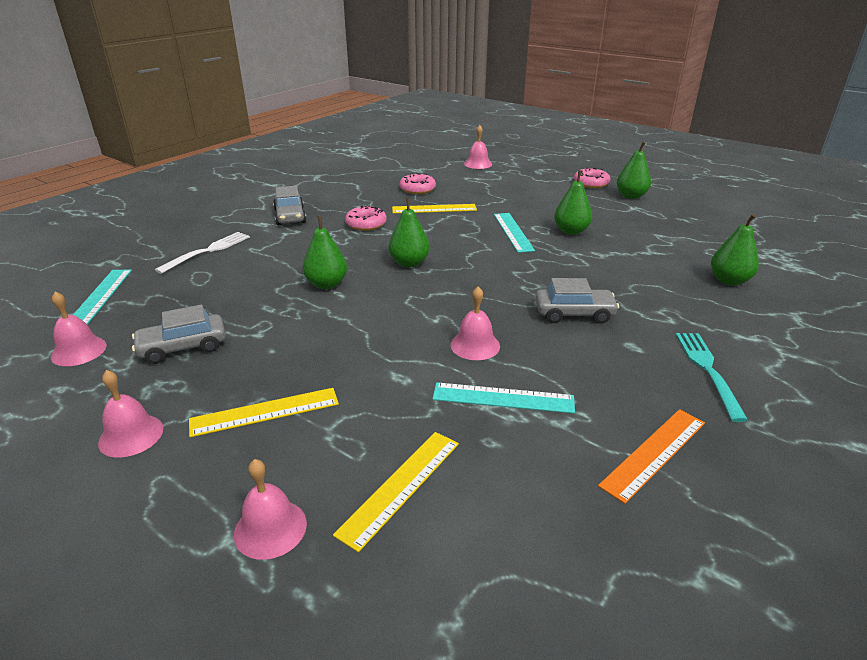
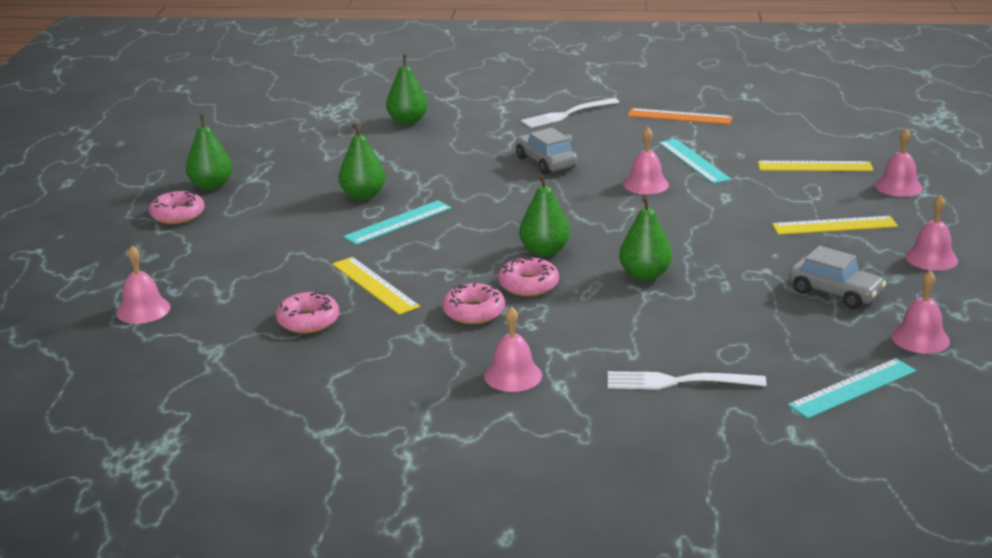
camera: 120 degrees left, 5 degrees down
yellow ruler [189,388,339,437] -> yellow ruler turned 45 degrees counterclockwise [772,216,898,235]
grey car [273,186,306,225] -> pink bell [484,306,542,392]
turquoise fork [676,333,748,422] -> white fork [521,98,619,128]
none -> pink donut [498,256,559,296]

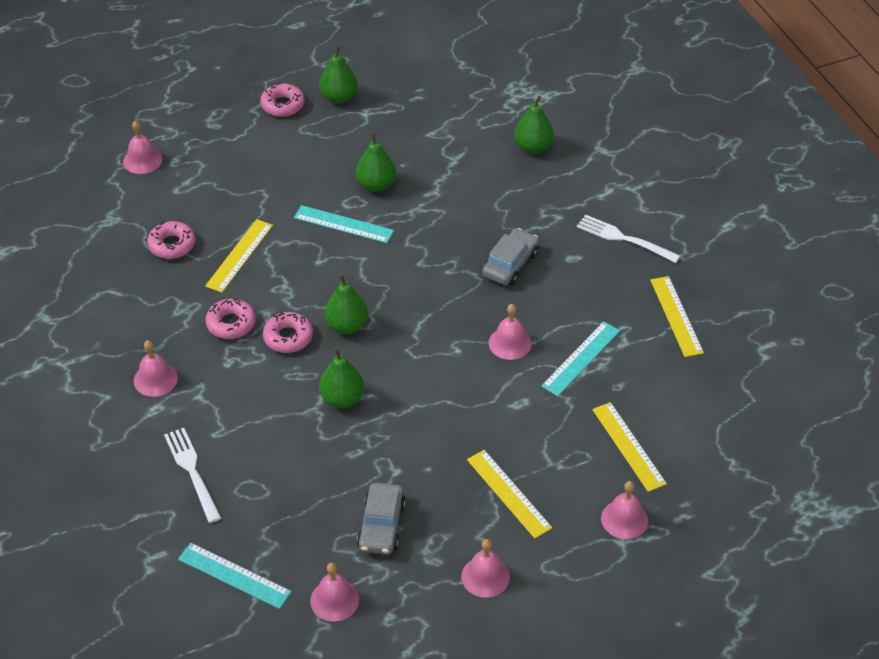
camera: 60 degrees right, 20 degrees up
orange ruler [628,108,733,125] -> yellow ruler [650,276,704,357]

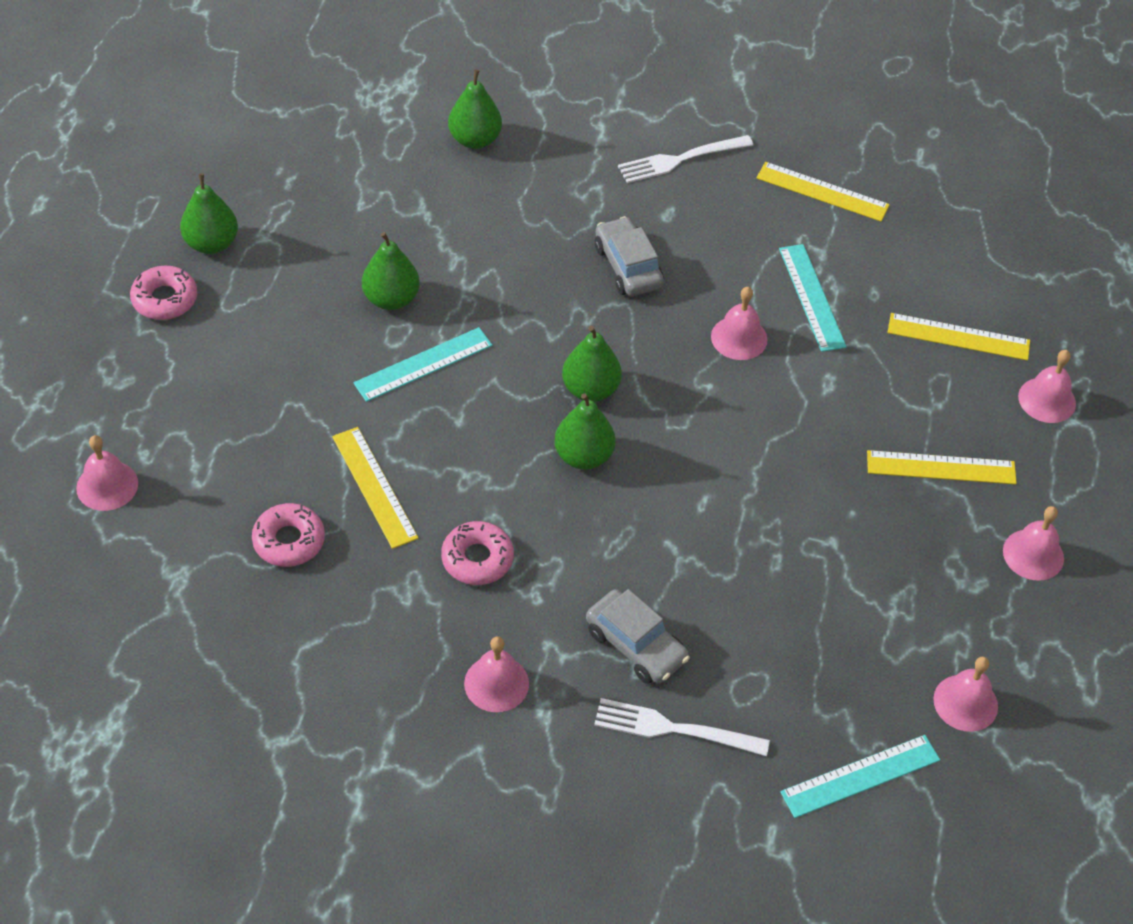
camera: 55 degrees left, 5 degrees up
pink donut [263,312,313,353] -> none
green pear [319,348,364,408] -> green pear moved to [562,326,622,402]
grey car [357,483,406,555] -> grey car moved to [586,589,690,684]

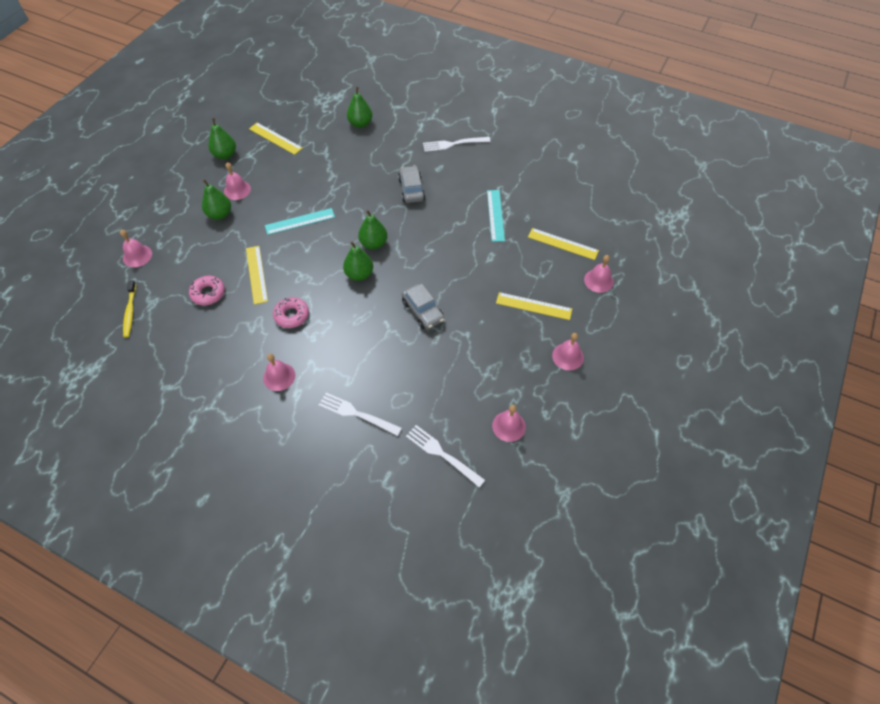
camera: 15 degrees right, 5 degrees up
pink donut [130,266,197,320] -> none
green pear [362,232,420,310] -> green pear moved to [202,179,231,220]
grey car [586,589,690,684] -> grey car moved to [402,284,444,329]
pink bell [711,287,767,360] -> pink bell moved to [224,162,251,200]
yellow ruler [757,162,890,221] -> yellow ruler moved to [249,123,302,155]
turquoise ruler [780,735,940,818] -> white fork [406,425,485,487]
none -> yellow toothbrush [123,280,136,337]

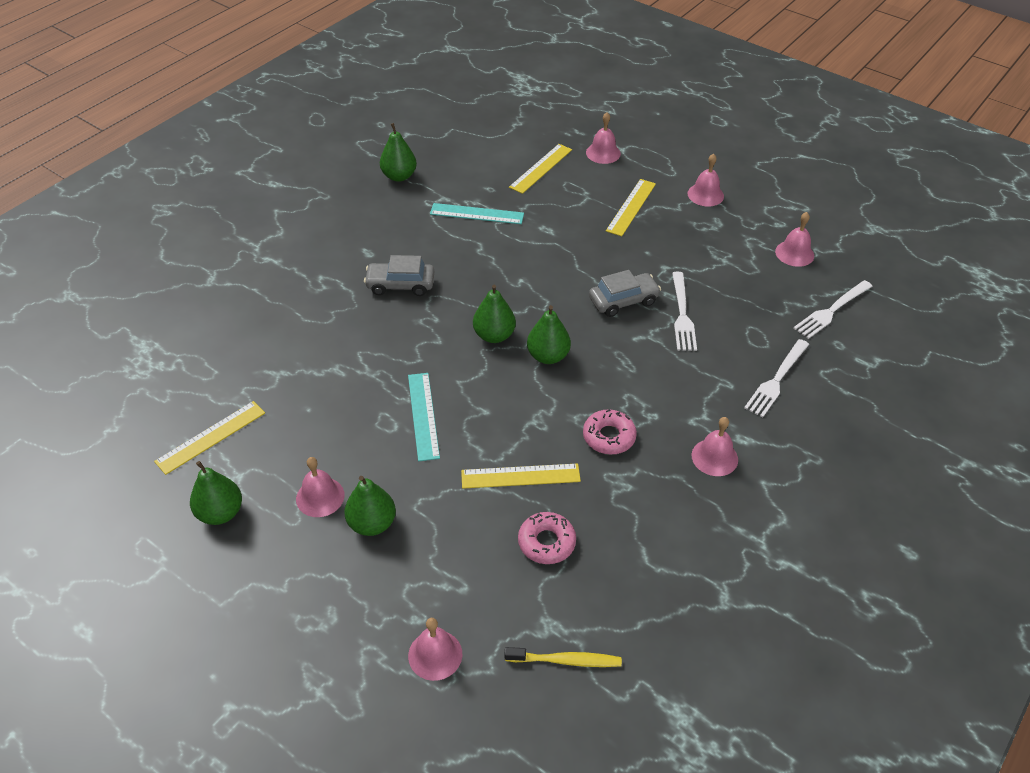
camera: 80 degrees left, 10 degrees down
green pear [347,87,372,128] -> green pear moved to [380,123,417,182]
white fork [423,137,490,152] -> white fork moved to [672,272,697,351]

